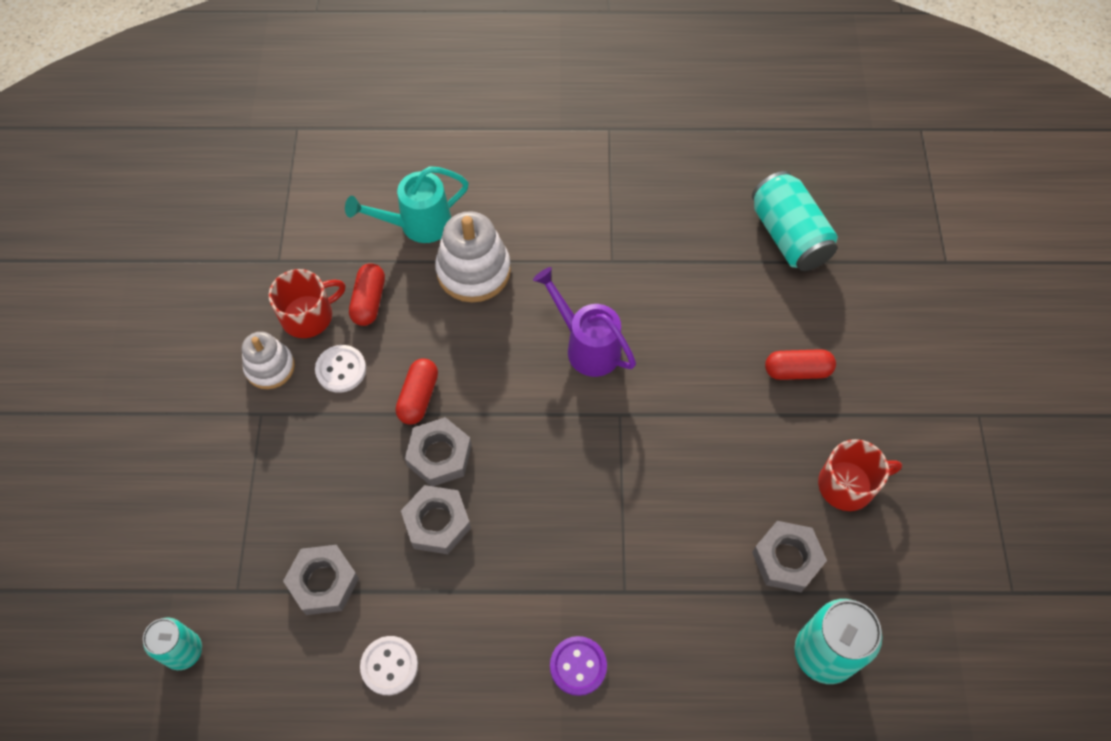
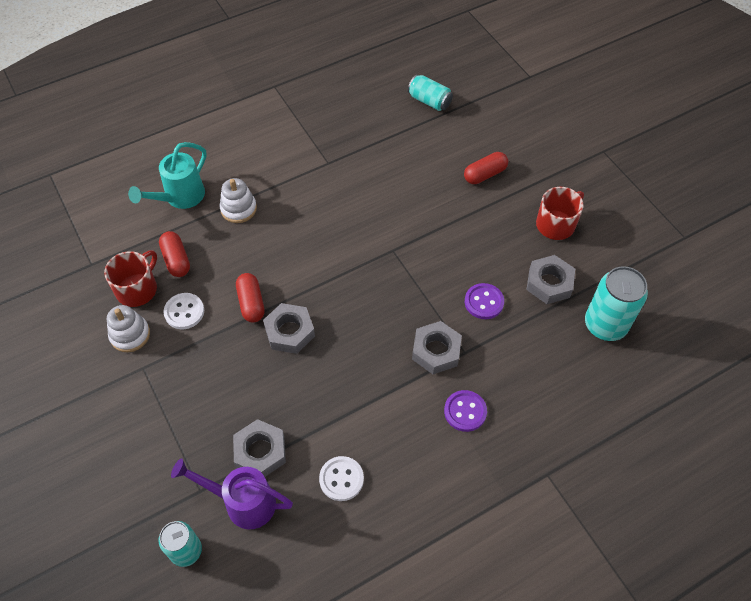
camera: 30 degrees left, 5 degrees down
grey nut [401,485,471,554] -> grey nut moved to [412,321,462,374]
white stacking toy [435,211,511,303] -> white stacking toy [219,178,257,223], size x0.64
purple watering can [533,267,636,377] -> purple watering can moved to [171,458,293,529]
turquoise can [752,171,838,271] -> turquoise can [408,75,453,111], size x0.63
none -> purple button [465,283,504,319]

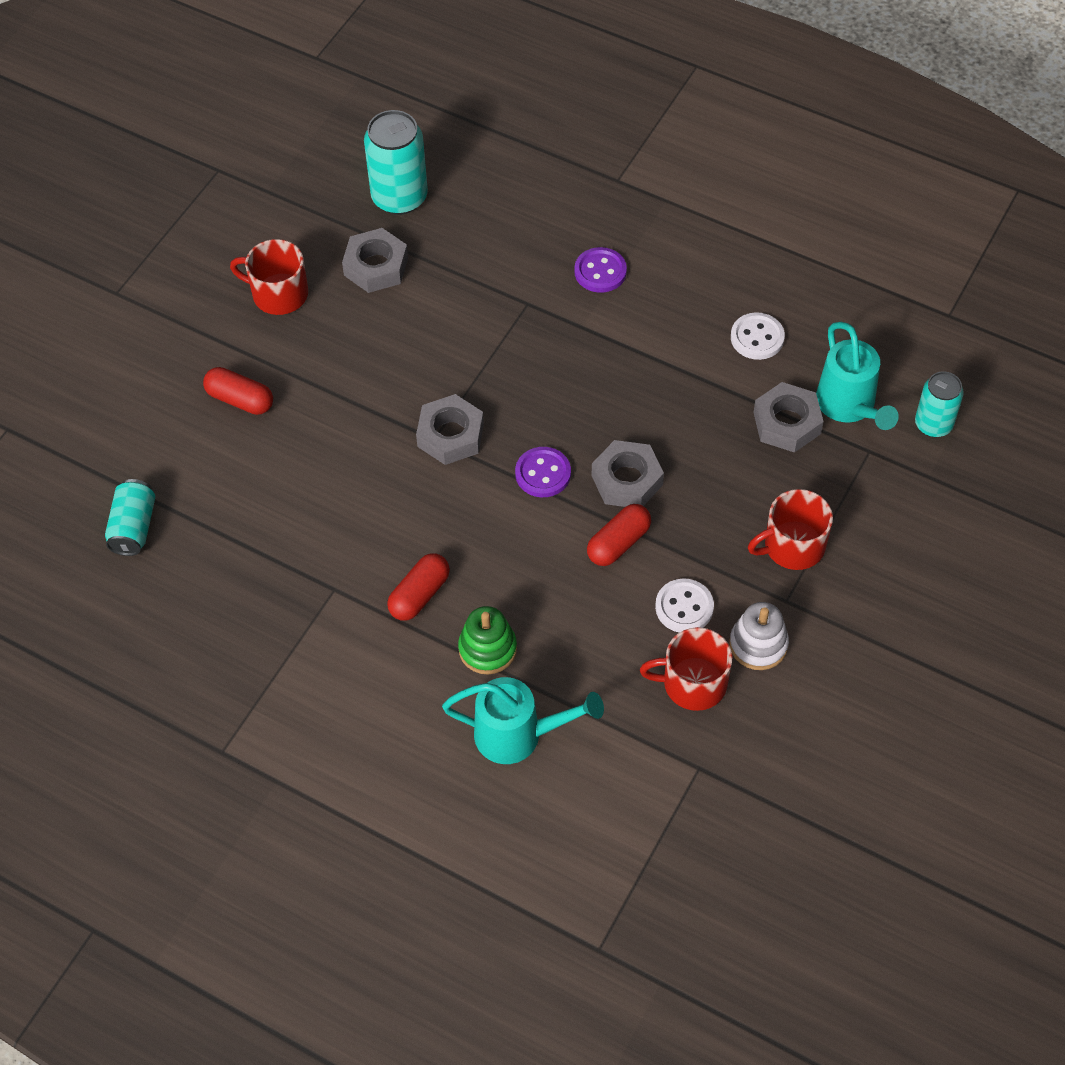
camera: 120 degrees left, 0 degrees up
red capsule [159,231,190,277] -> red capsule moved to [387,553,450,621]
purple watering can [171,458,293,529] -> turquoise watering can [816,322,899,430]
white stacking toy [219,178,257,223] -> green stacking toy [458,606,517,675]
grey nut [412,321,462,374] -> grey nut moved to [416,394,484,465]
purple button [465,283,504,319] -> purple button moved to [515,447,571,497]
none -> red mug [748,489,833,570]

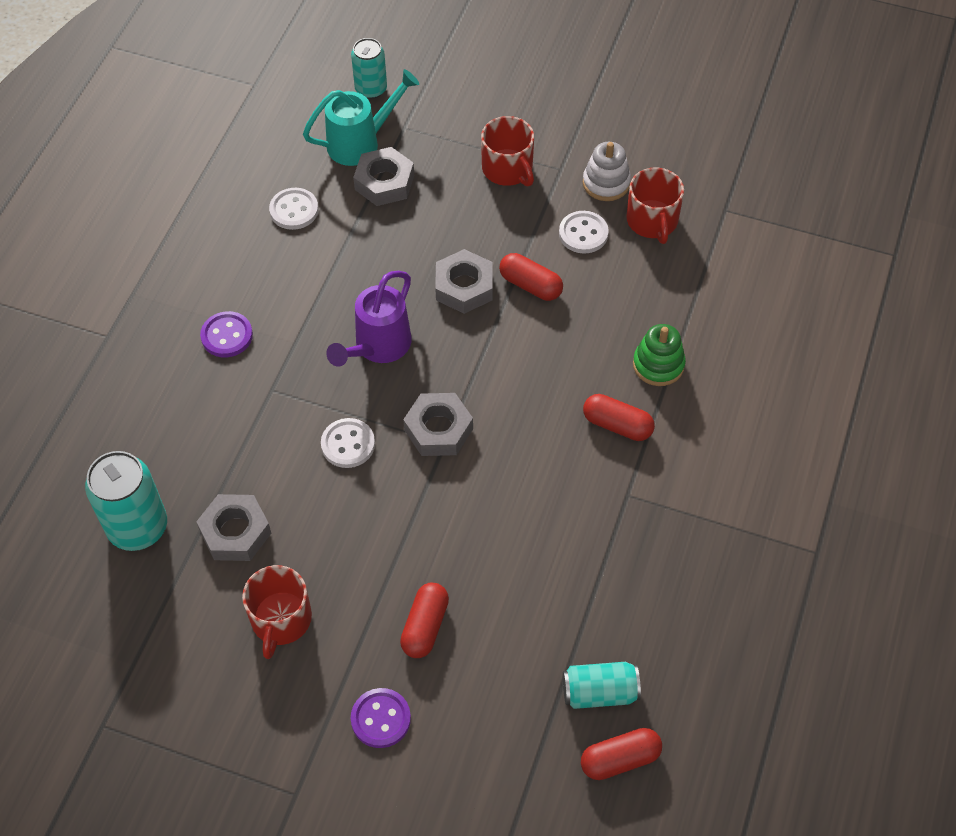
camera: 100 degrees left, 0 degrees up
turquoise watering can [442,677,604,764] -> none
purple button [515,447,571,497] -> purple button moved to [351,688,411,748]
none -> white button [321,418,375,468]
none -> purple watering can [326,271,412,367]
none -> red capsule [581,728,662,780]

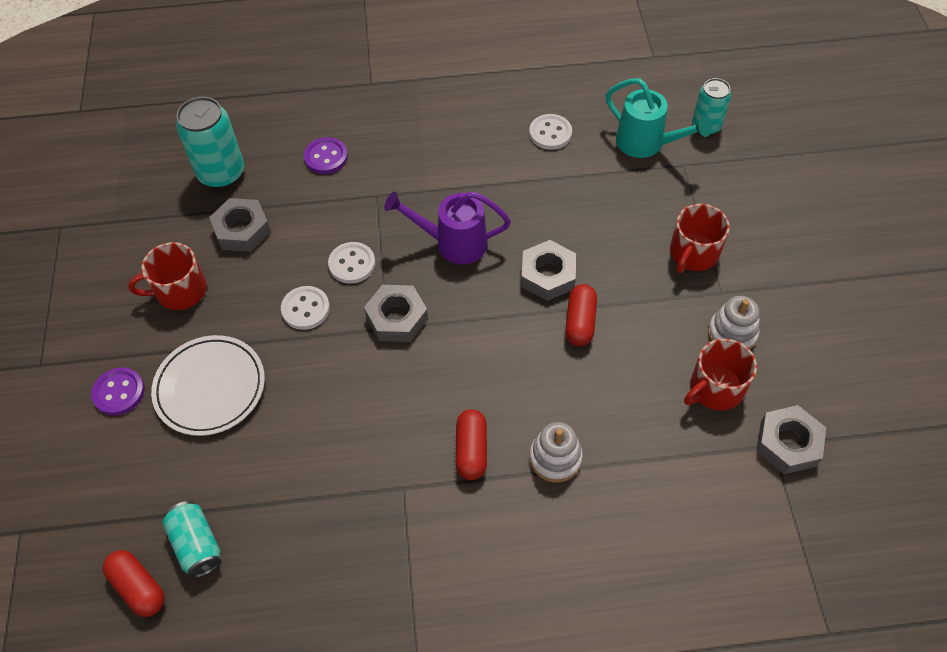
camera: 65 degrees right, 0 degrees up
purple button [200,311,253,357] -> purple button moved to [304,137,348,174]
grey nut [353,147,414,206] -> grey nut moved to [756,405,826,474]
red capsule [400,583,449,658] -> white plate [151,335,265,436]
white button [559,211,609,254] -> white button moved to [281,286,330,330]
green stacking toy [633,324,686,386] -> white stacking toy [530,422,583,482]

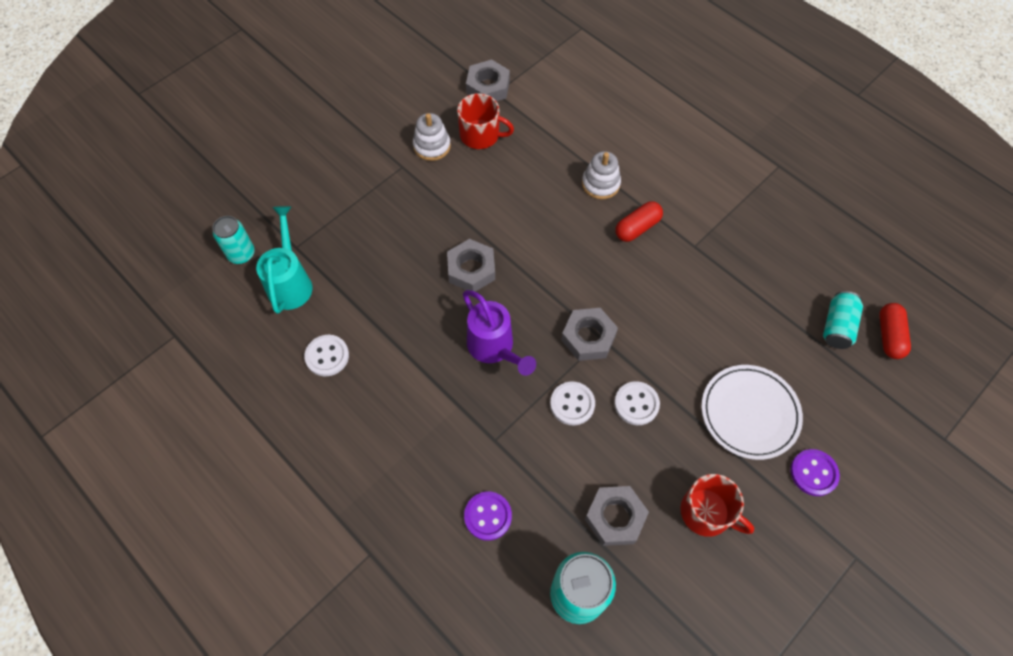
camera: 130 degrees left, 5 degrees up
red capsule [565,284,597,346] -> none
red mug [670,204,730,273] -> none

